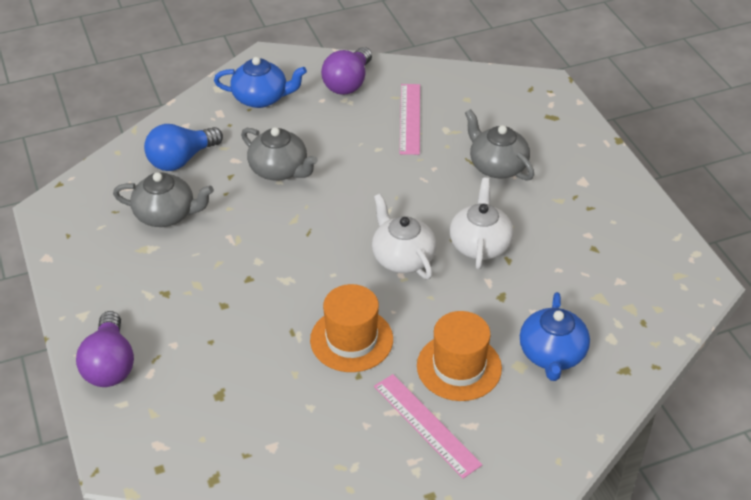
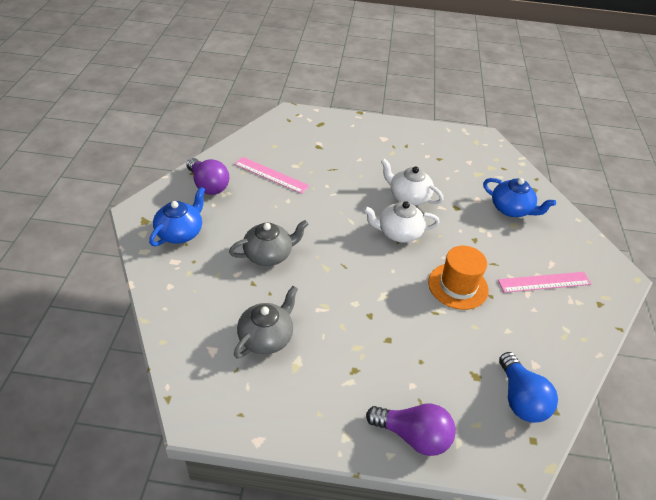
camera: 65 degrees left, 0 degrees up
blue light bulb [144,124,223,171] -> blue light bulb moved to [499,352,558,423]
orange hat [417,311,502,401] -> none
grey teapot [465,109,534,181] -> none

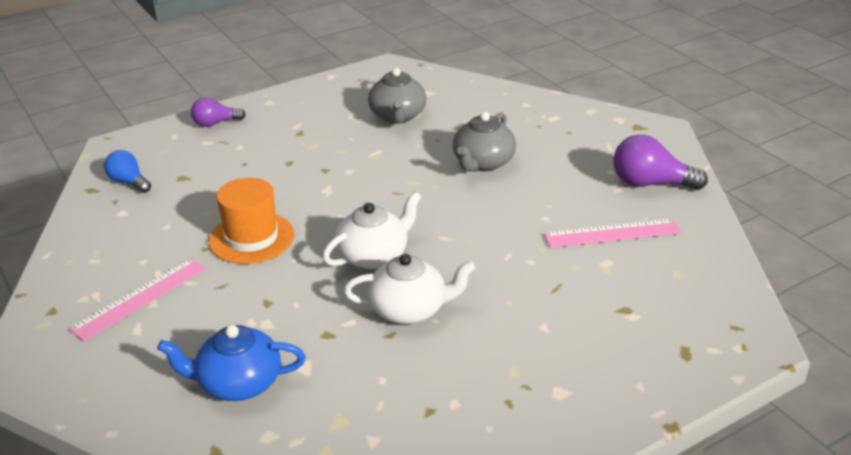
camera: 145 degrees right, 10 degrees down
blue teapot [149,187,205,246] -> none
purple light bulb [366,404,456,456] -> purple light bulb [191,97,246,127], size x0.63
blue light bulb [499,352,558,423] -> blue light bulb [104,150,151,193], size x0.63

